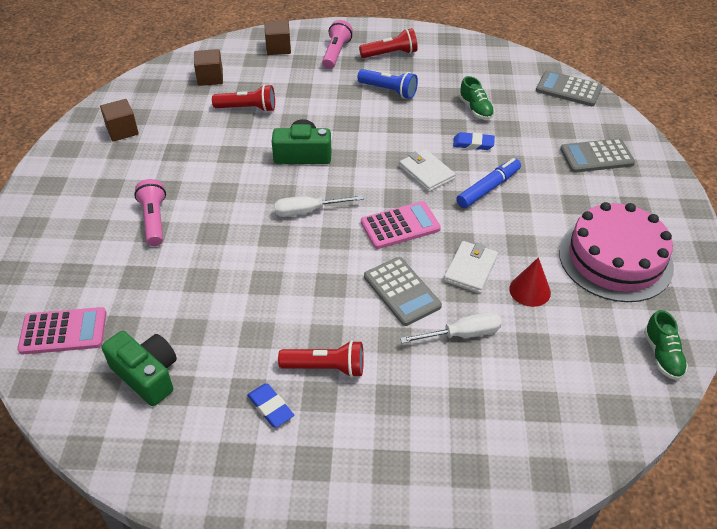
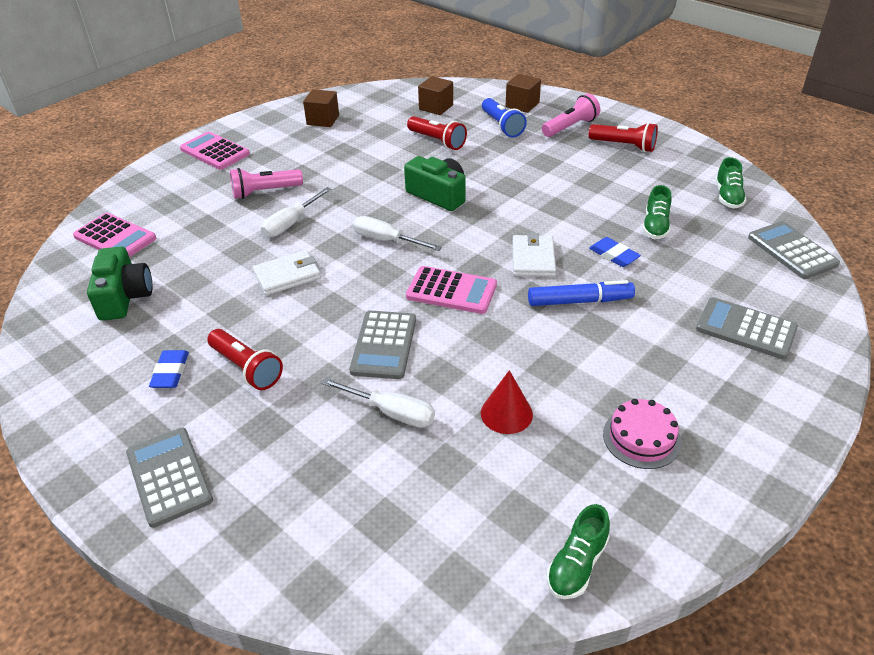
camera: 40 degrees right, 5 degrees down
pink flashlight [134,179,166,246] -> pink flashlight turned 135 degrees counterclockwise [230,168,303,199]
blue flashlight [357,69,418,99] -> blue flashlight moved to [482,98,527,138]
white wallet [444,241,498,293] -> white wallet moved to [253,250,321,295]
pink cake [559,202,674,302] -> pink cake [603,399,681,469], size x0.50
none -> grey calculator [126,428,213,528]
none -> pink calculator [180,131,250,170]
none -> white screwdriver [261,187,331,237]
none -> green shoe [715,157,746,209]

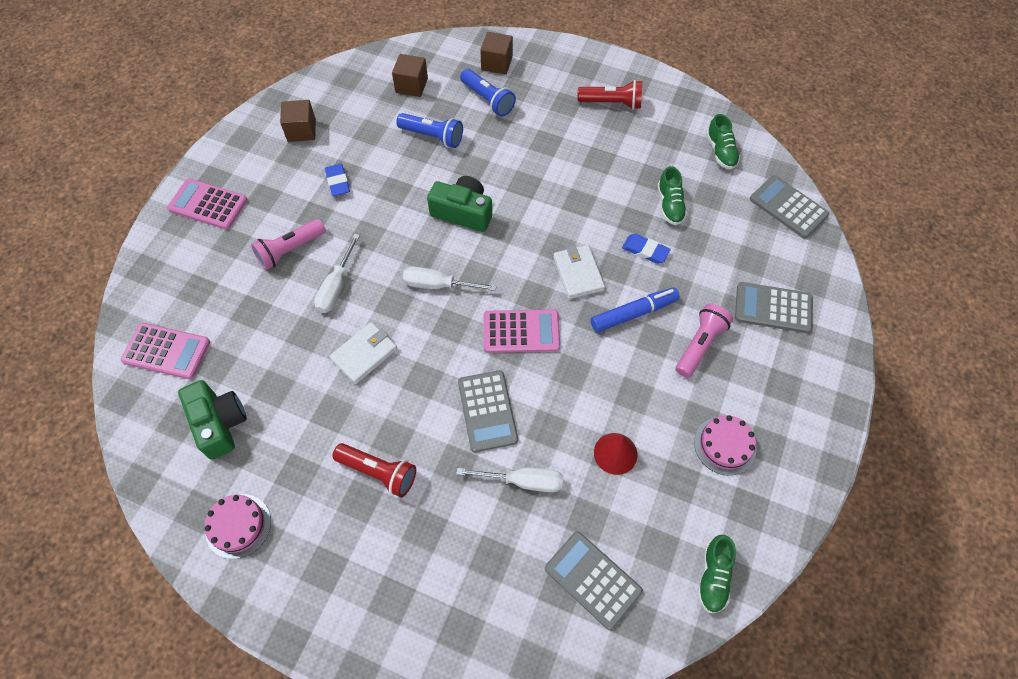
camera: 20 degrees left, 20 degrees up
grey calculator [126,428,213,528] -> grey calculator moved to [545,531,643,630]
blue eraser [149,350,189,388] -> blue eraser moved to [325,164,350,196]
red flashlight [407,116,467,150] -> blue flashlight [396,113,463,148]
pink flashlight [542,94,600,137] -> pink flashlight moved to [676,304,733,378]
none -> pink cake [205,494,271,559]

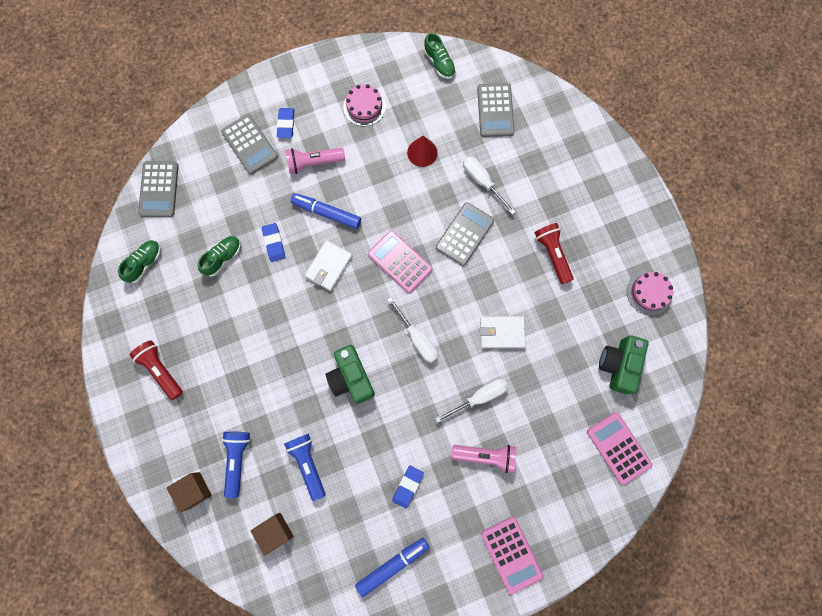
camera: 135 degrees left, 15 degrees up
brown cube [280,100,316,142] -> blue marker [355,538,429,597]
green shoe [697,535,736,613] -> green shoe turned 90 degrees clockwise [424,33,456,79]
none -> blue eraser [277,108,295,138]

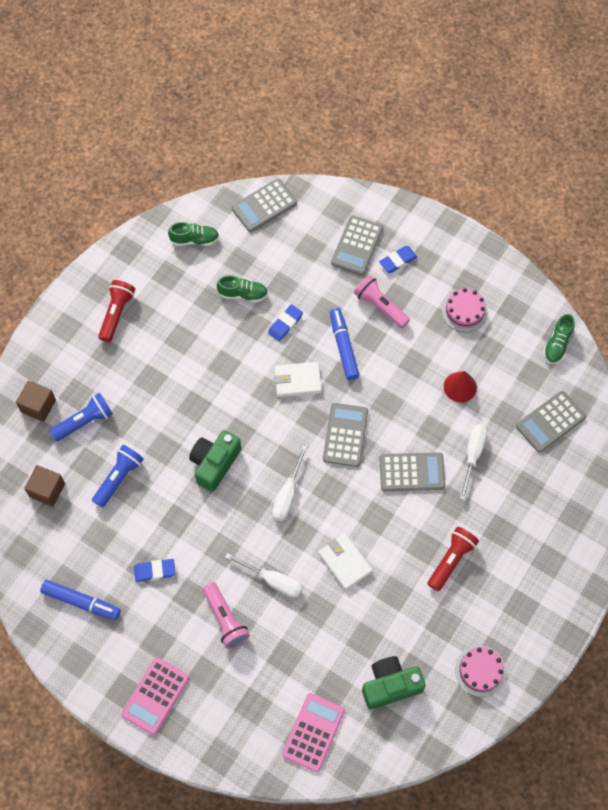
camera: 55 degrees right, 10 degrees down
pink calculator [368,231,433,293] -> grey calculator [323,403,368,467]

